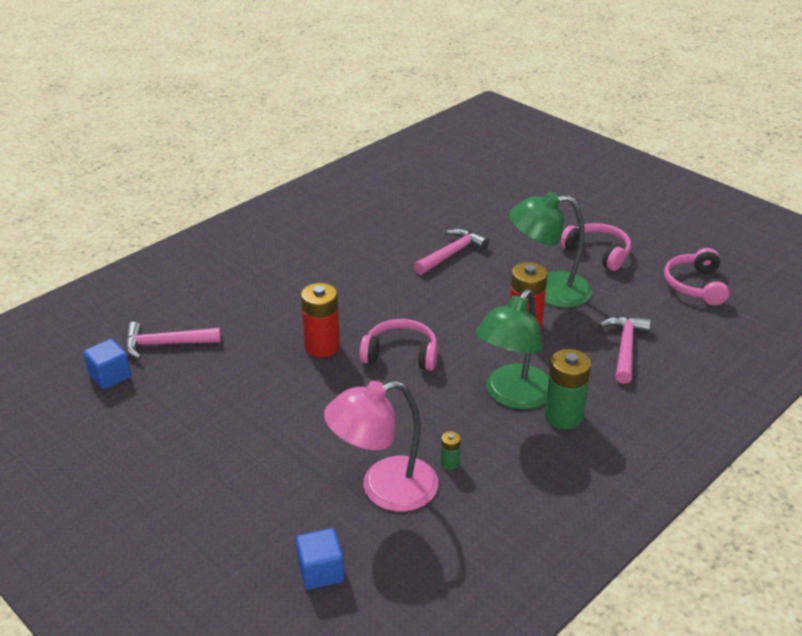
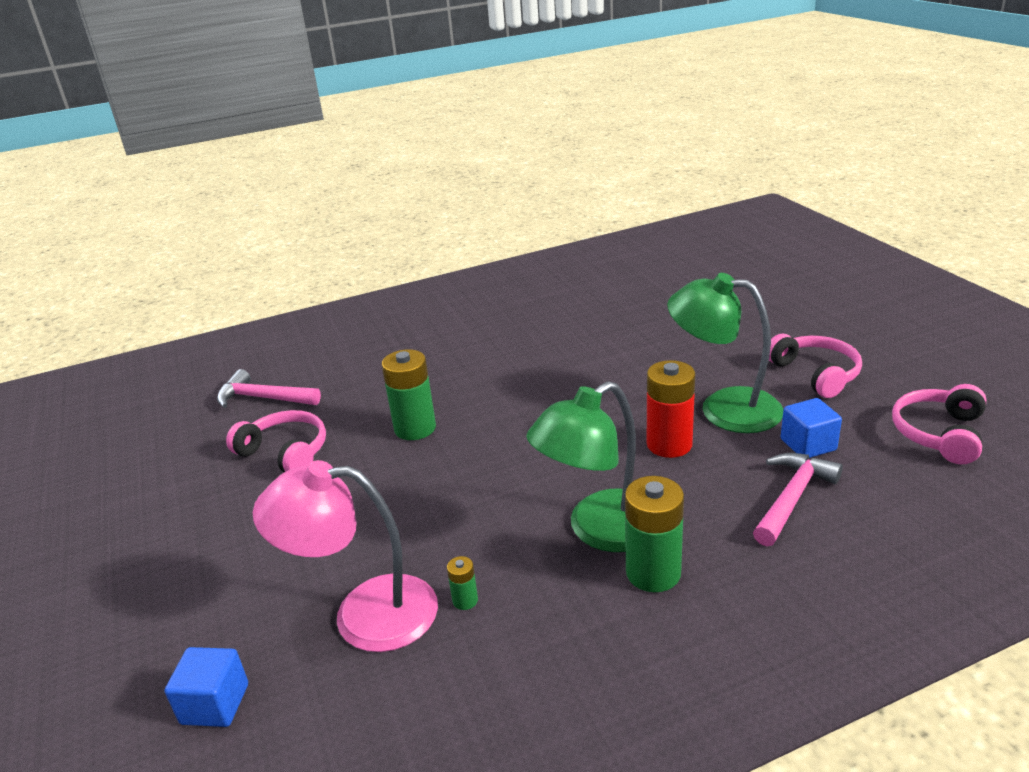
camera: 25 degrees right, 5 degrees down
blue cube [83,339,131,389] -> blue cube moved to [781,398,842,458]
red battery [301,283,340,358] -> green battery [382,349,436,440]
pink headphones [360,319,437,371] -> pink headphones moved to [226,410,326,472]
pink hammer [414,228,489,275] -> none

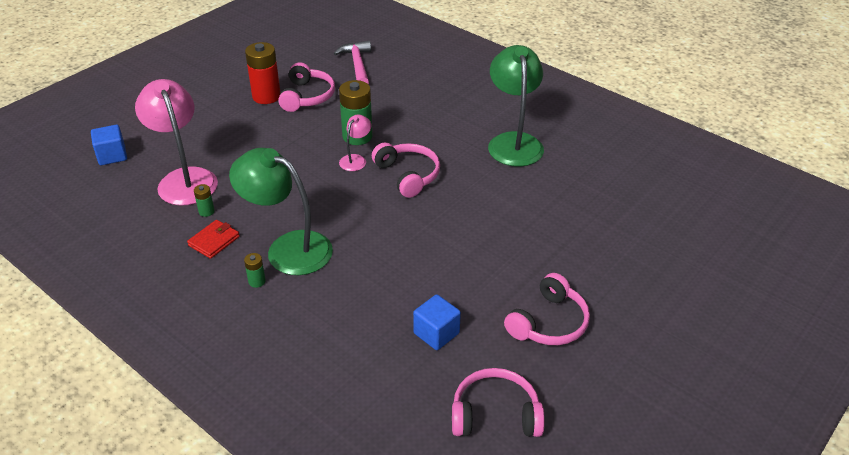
camera: 60 degrees right, 10 degrees up
green battery [625,476,684,592] -> green battery [244,253,266,288], size x0.47
red battery [647,360,695,458] -> red battery moved to [245,42,281,104]
green lamp [667,273,784,433] -> green lamp moved to [488,45,544,167]
pink hammer [753,453,843,546] -> none
none -> red wallet [187,220,240,259]
none -> pink lamp [339,115,371,171]
none -> pink headphones [372,142,440,198]

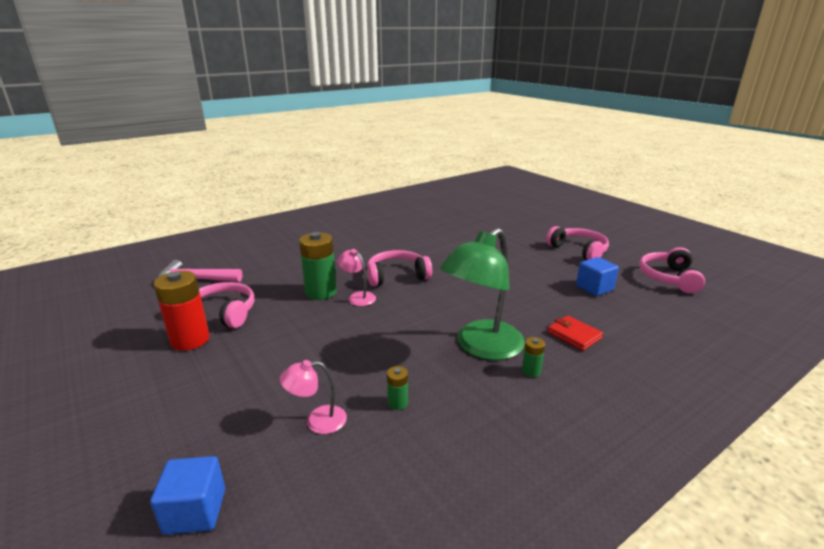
camera: 75 degrees left, 15 degrees down
pink lamp [135,79,218,205] -> pink lamp [280,360,347,434], size x0.48
red wallet [187,220,240,259] -> red wallet moved to [547,316,603,351]
green lamp [488,45,544,167] -> none

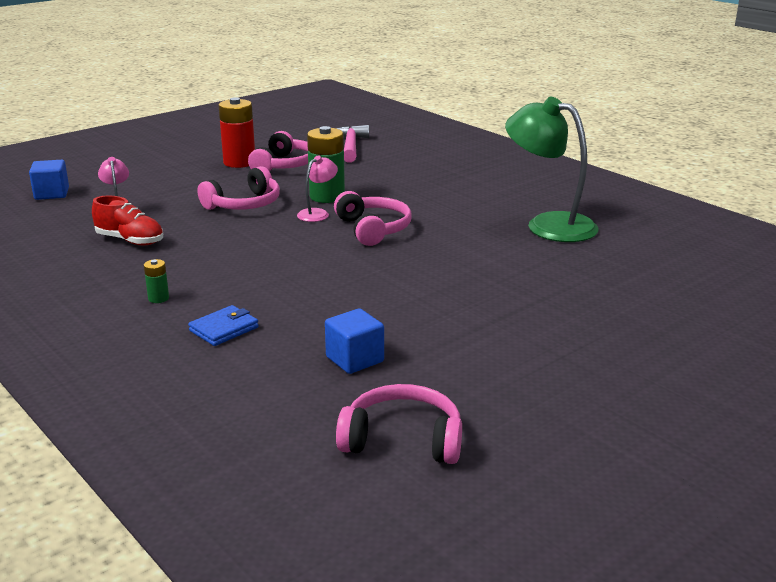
camera: 85 degrees right, 0 degrees up
green battery [387,366,408,410] -> red shoe [92,195,163,245]
green lamp [440,228,525,360] -> green lamp moved to [505,97,599,242]
pink headphones [546,226,609,260] -> pink headphones moved to [197,166,280,210]
red wallet [547,316,603,351] -> blue wallet [188,305,259,346]

